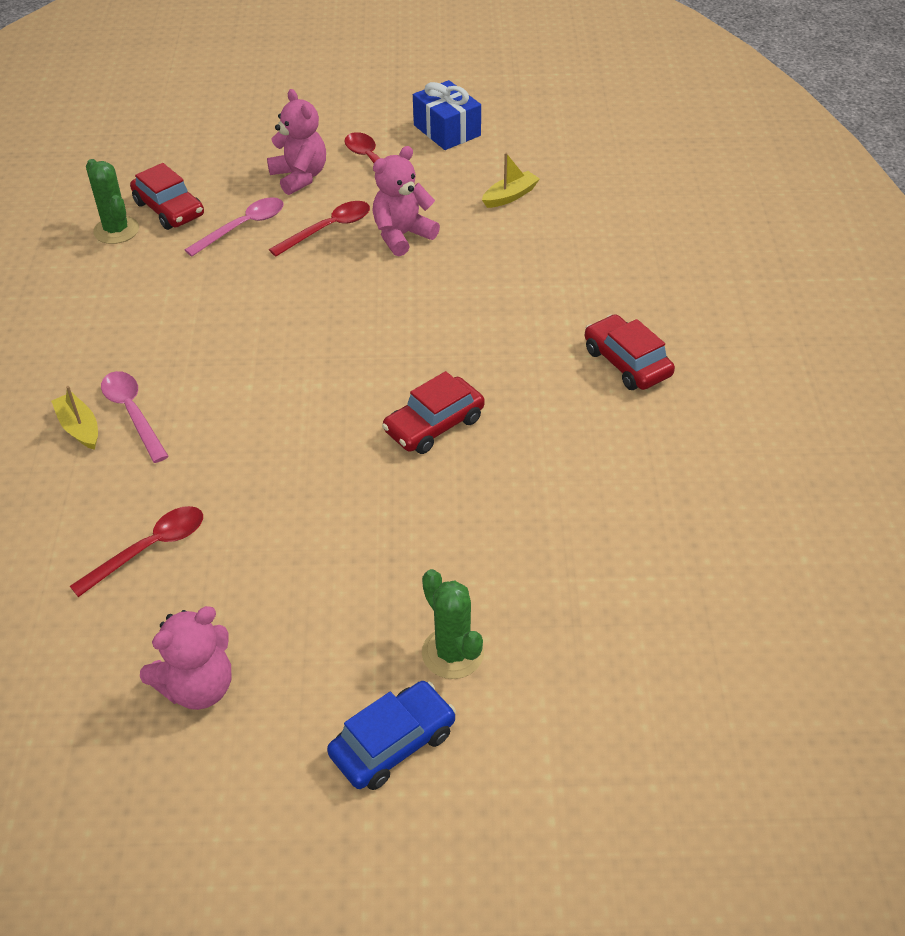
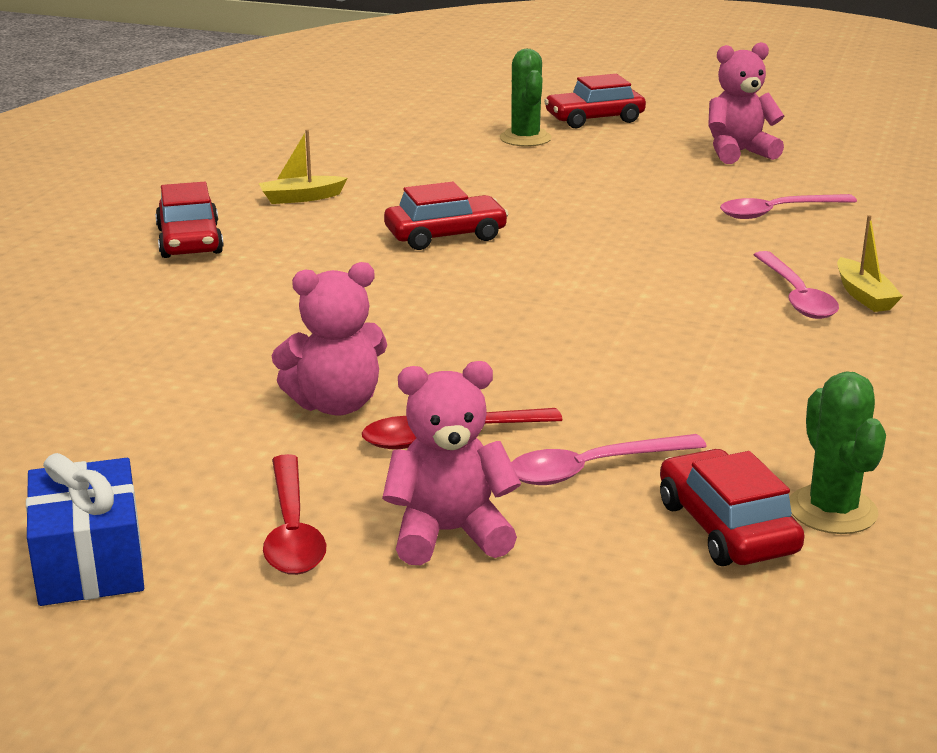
camera: 160 degrees left, 20 degrees down
red spoon [70,506,203,597] -> pink spoon [720,194,857,219]
pink teddy bear [267,89,326,195] -> pink teddy bear turned 90 degrees clockwise [382,361,521,565]
blue car [327,681,456,790] -> red car [544,74,646,129]
yellow boat [482,153,540,208] -> yellow boat moved to [259,129,348,204]

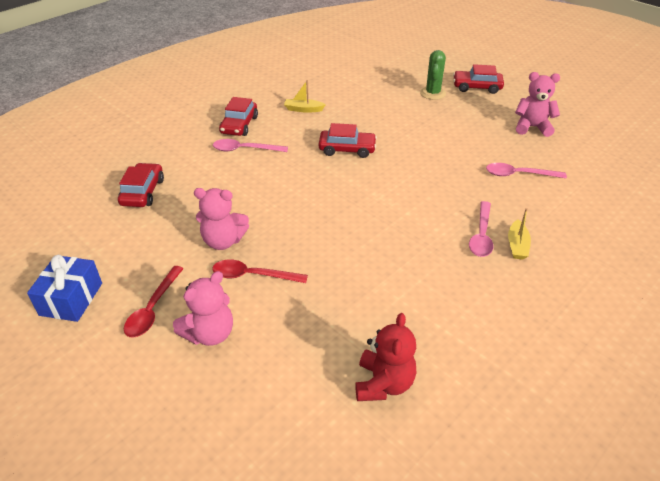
camera: 25 degrees right, 15 degrees up
pink teddy bear [382,361,521,565] -> pink teddy bear turned 120 degrees clockwise [173,271,233,346]
pink spoon [511,434,707,485] -> pink spoon moved to [213,139,288,152]
red car [660,449,804,566] -> red car moved to [118,163,164,207]
green cactus [789,371,886,534] -> red teddy bear [355,313,416,401]

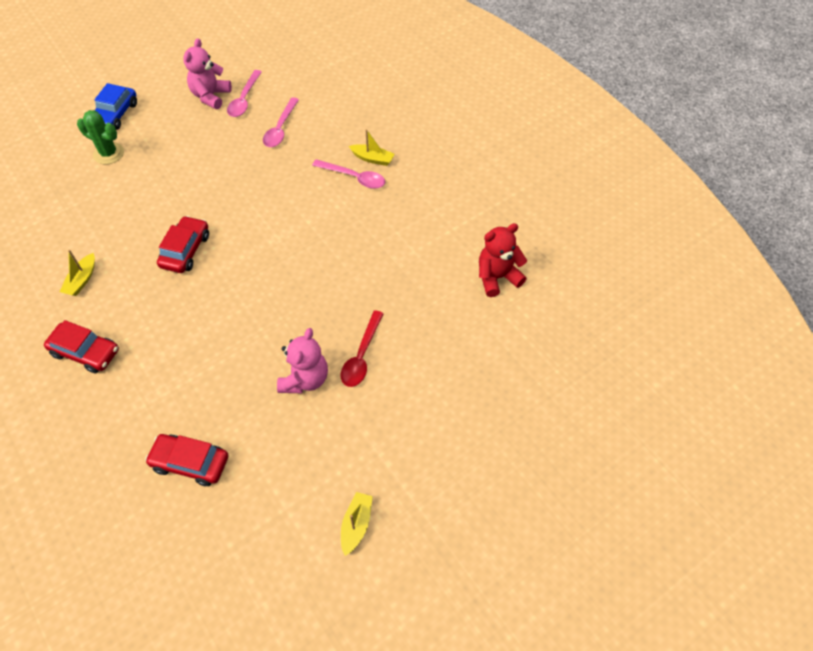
camera: 80 degrees left, 15 degrees up
blue gift [27,255,102,322] -> yellow boat [341,492,373,556]
red spoon [124,266,184,337] -> none
pink teddy bear [173,271,233,346] -> none
pink spoon [213,139,288,152] -> pink spoon moved to [227,70,262,117]
red teddy bear [355,313,416,401] -> red teddy bear turned 45 degrees counterclockwise [479,223,527,297]
red car [453,64,504,94] -> blue car [94,83,137,130]

